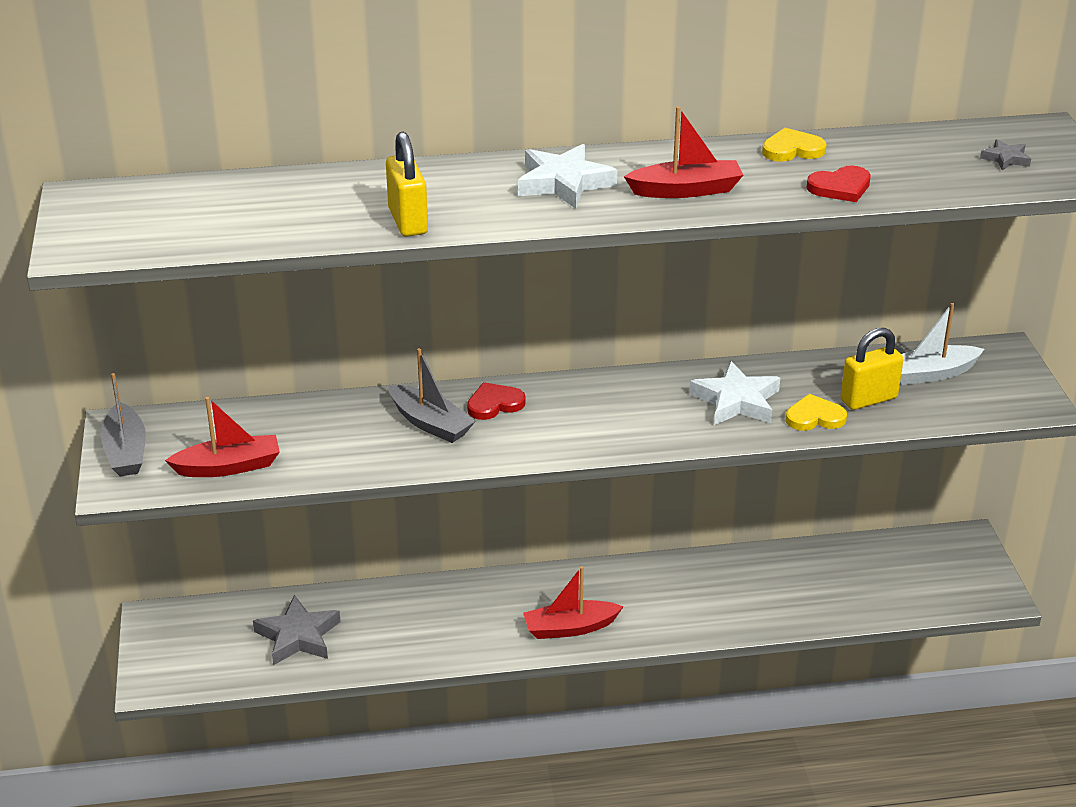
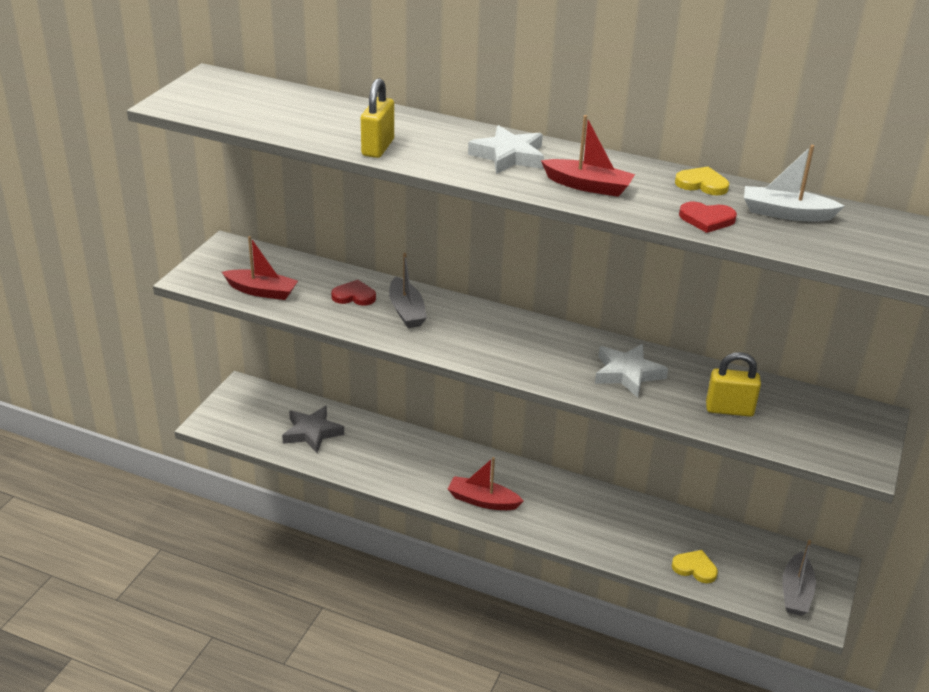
camera: 30 degrees right, 0 degrees up
grey boat [101,373,146,476] -> grey boat moved to [782,540,816,616]
red heart [467,382,526,420] -> red heart moved to [331,280,376,306]
yellow heart [786,394,847,431] -> yellow heart moved to [672,550,718,583]
white boat [900,303,984,385] -> white boat moved to [744,145,844,222]
grey star [980,139,1031,170] -> none

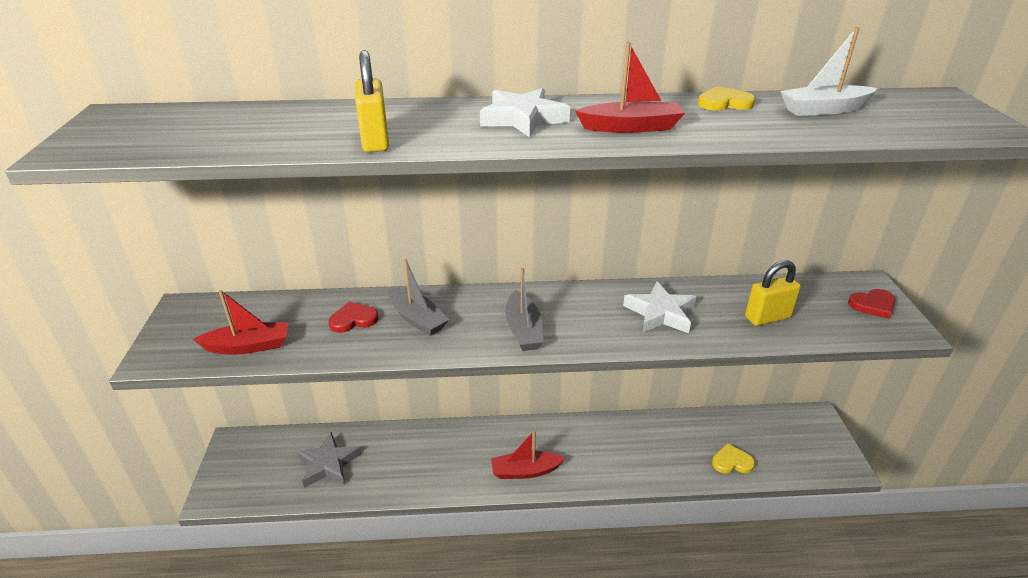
camera: 25 degrees left, 0 degrees up
red heart [679,202,737,233] -> red heart moved to [848,289,896,319]
grey boat [782,540,816,616] -> grey boat moved to [505,268,543,351]

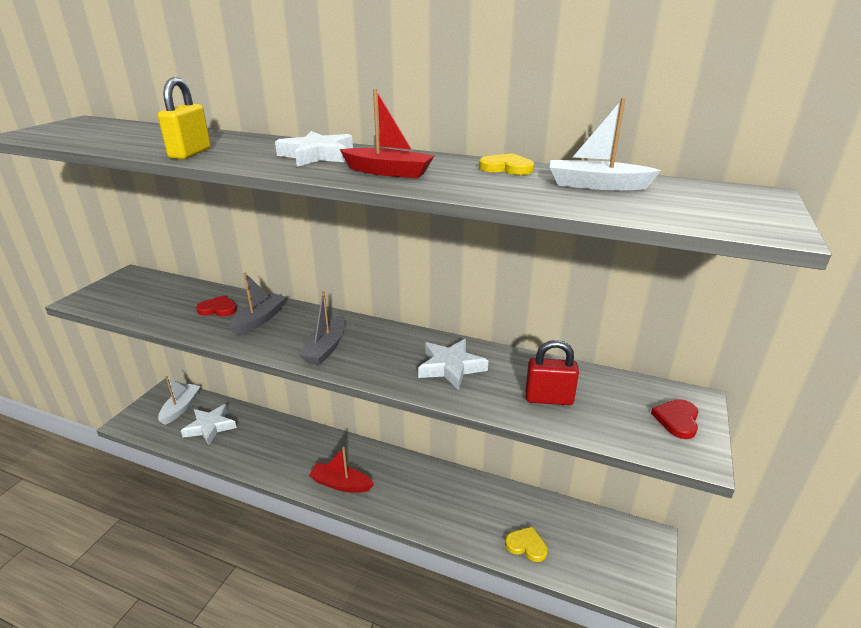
camera: 25 degrees right, 5 degrees down
red boat [193,290,289,354] -> none
grey star [296,432,361,488] -> white star [181,404,237,445]
grey boat [388,259,449,336] -> grey boat turned 135 degrees counterclockwise [229,273,286,335]
yellow padlock [745,260,801,326] -> red padlock [525,340,579,405]
red heart [848,289,896,319] -> red heart turned 105 degrees clockwise [651,399,699,439]
none -> white boat [158,376,201,425]

